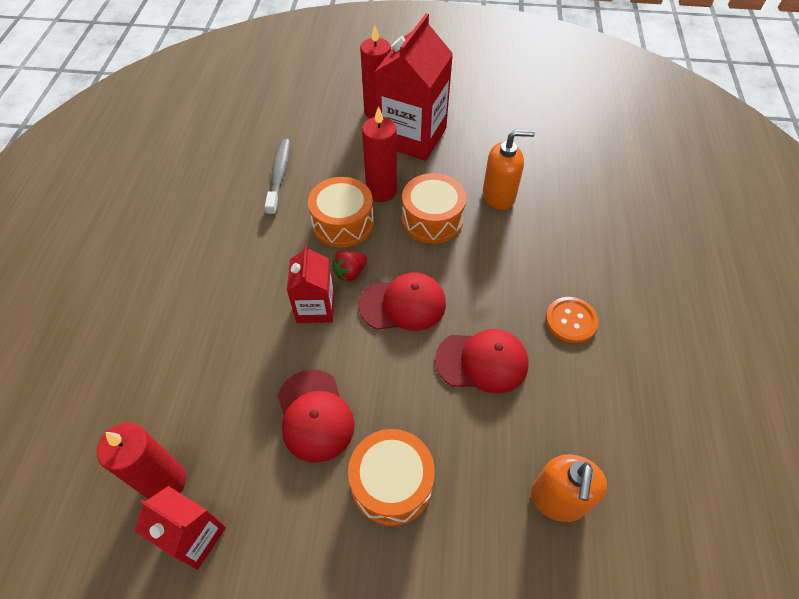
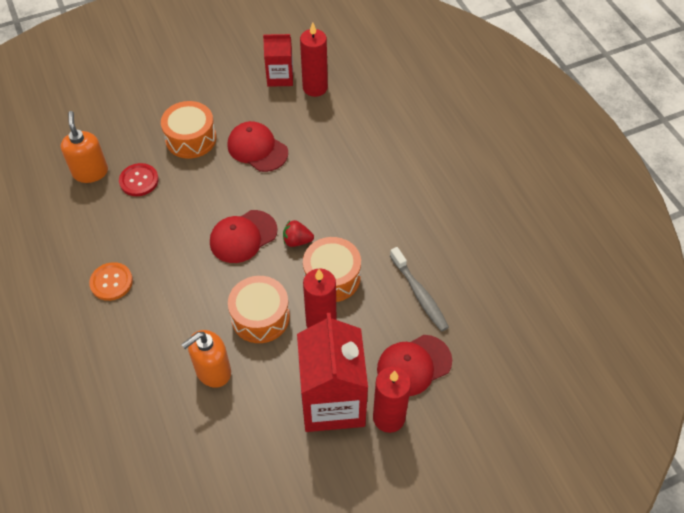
camera: 150 degrees right, 0 degrees up
red carton [287,244,334,323] -> none
red strawberry [332,250,367,282] -> red strawberry turned 105 degrees counterclockwise [283,220,314,247]
red cap [435,329,529,394] -> red cap moved to [377,335,452,396]
none -> red button [119,163,159,196]

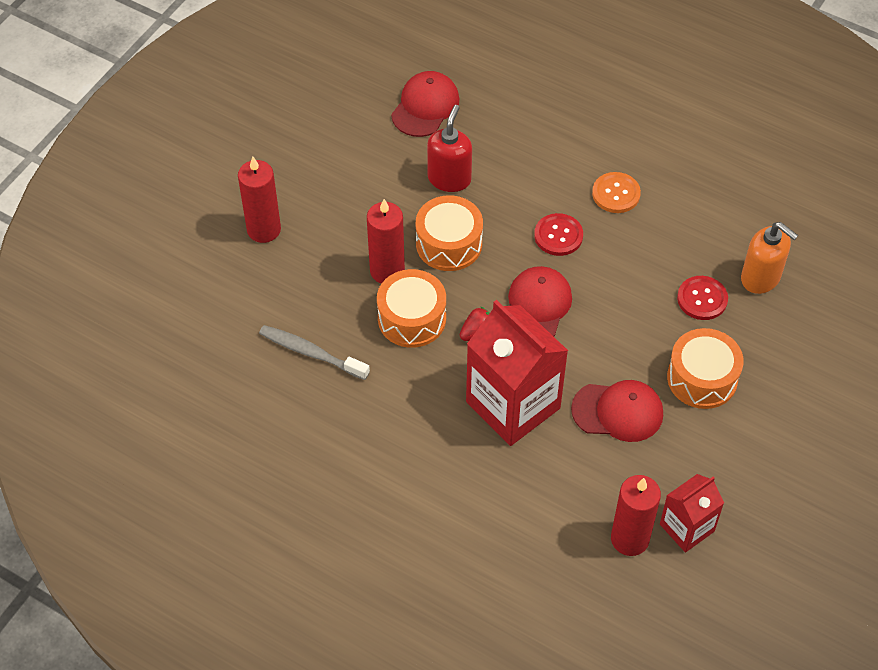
camera: 145 degrees right, 0 degrees up
orange soap dispenser [181,330,231,388] -> red soap dispenser [427,105,472,192]
red carton [297,313,368,432] -> red carton moved to [466,300,568,446]
red cap [377,335,452,396] -> red cap moved to [391,71,459,137]
none -> red button [534,213,583,256]

